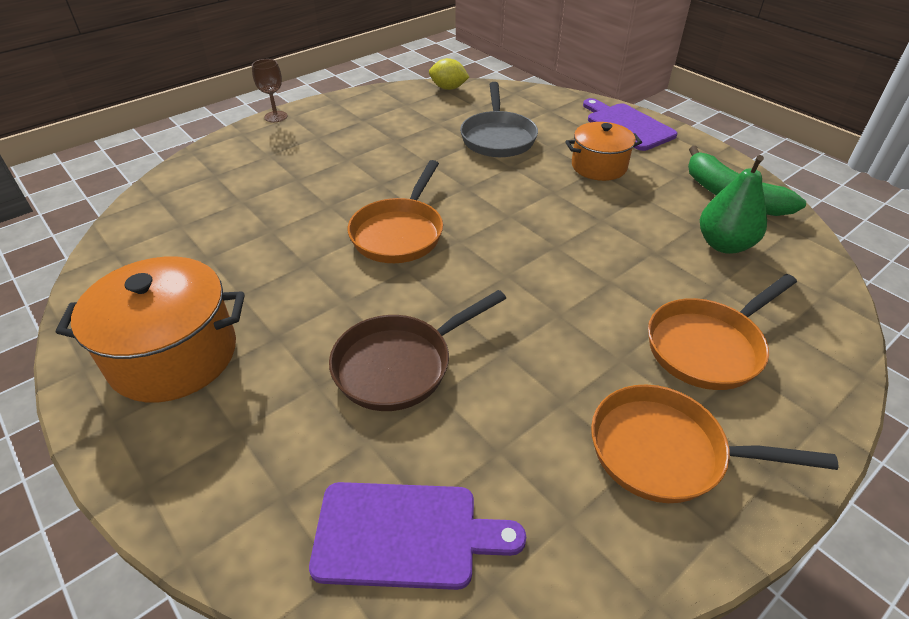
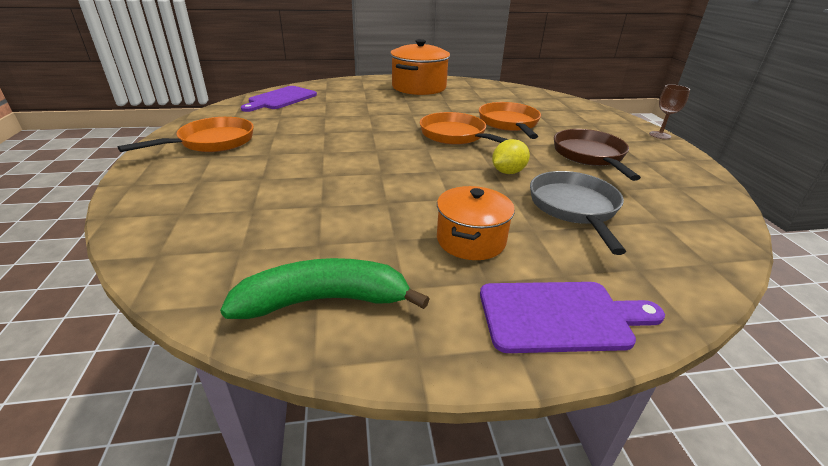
camera: 120 degrees right, 10 degrees down
brown pan [329,290,506,411] -> brown pan moved to [554,129,641,181]
yellow lemon [429,58,469,90] -> yellow lemon moved to [492,139,530,174]
grey pan [460,82,538,157] -> grey pan turned 60 degrees clockwise [530,171,626,255]
orange pan [648,274,797,390] -> orange pan moved to [479,102,541,139]
green pear [700,155,767,254] -> none

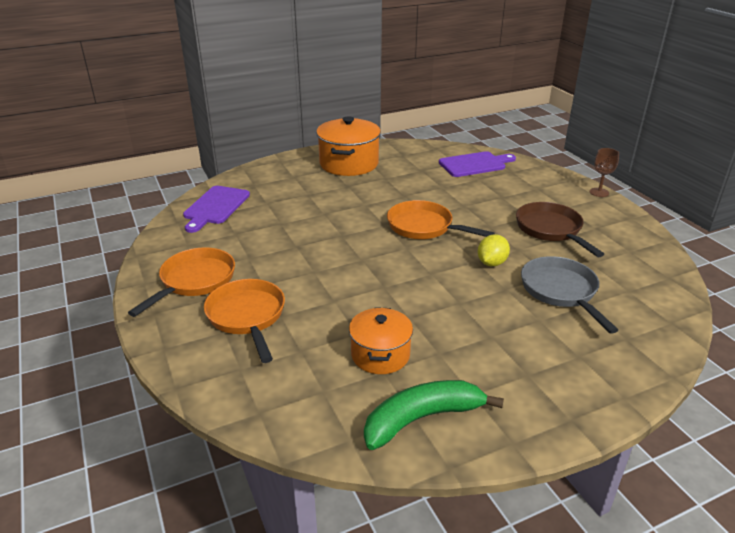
camera: 15 degrees left, 0 degrees up
orange pot [437,186,515,260] -> orange pot moved to [349,307,413,374]
orange pan [479,102,541,139] -> orange pan moved to [204,279,285,363]
purple cutting board [480,282,665,353] -> purple cutting board moved to [439,151,516,177]

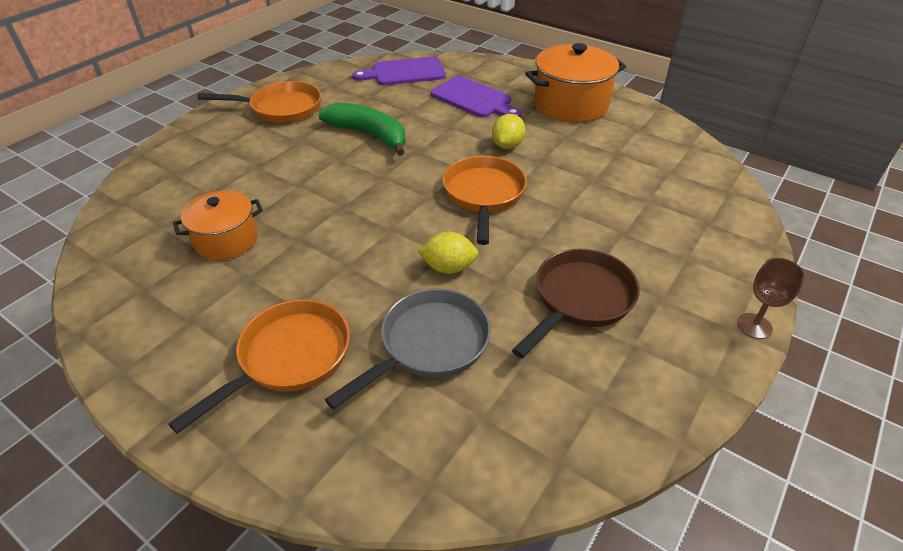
camera: 60 degrees right, 10 degrees up
orange pan [204,279,285,363] -> orange pan moved to [168,299,350,434]
green banana [364,380,504,450] -> green banana moved to [318,103,406,156]
purple cutting board [439,151,516,177] -> purple cutting board moved to [431,76,521,118]
none -> yellow lemon [492,114,526,149]

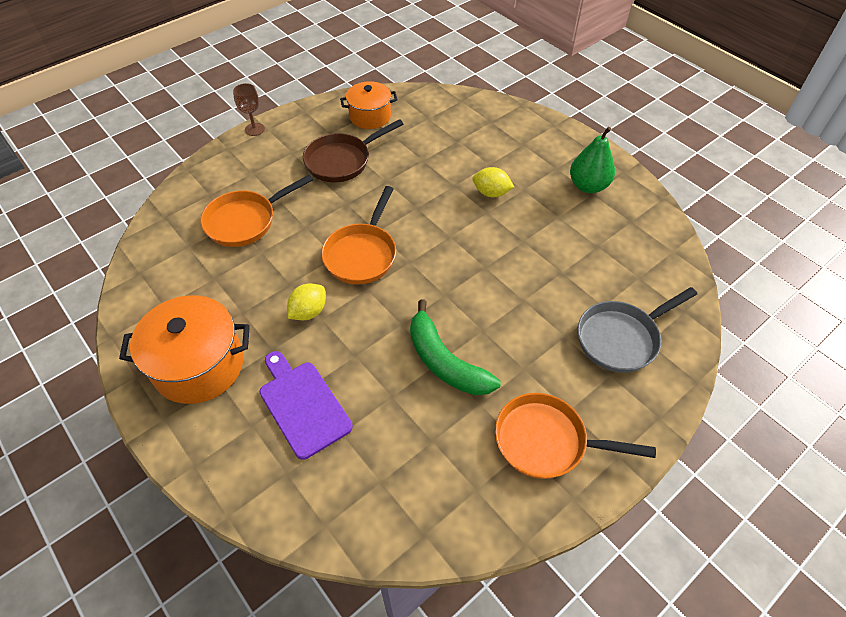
camera: 165 degrees left, 10 degrees up
orange pan [168,299,350,434] -> orange pan moved to [201,175,313,247]
orange pot [173,190,263,260] -> orange pot moved to [340,81,398,129]
grey pan [325,289,491,410] -> grey pan moved to [578,287,697,373]
purple cutting board [352,56,446,85] -> none
yellow lemon [418,232,479,274] -> yellow lemon moved to [472,167,514,197]
none -> green pear [570,127,615,193]

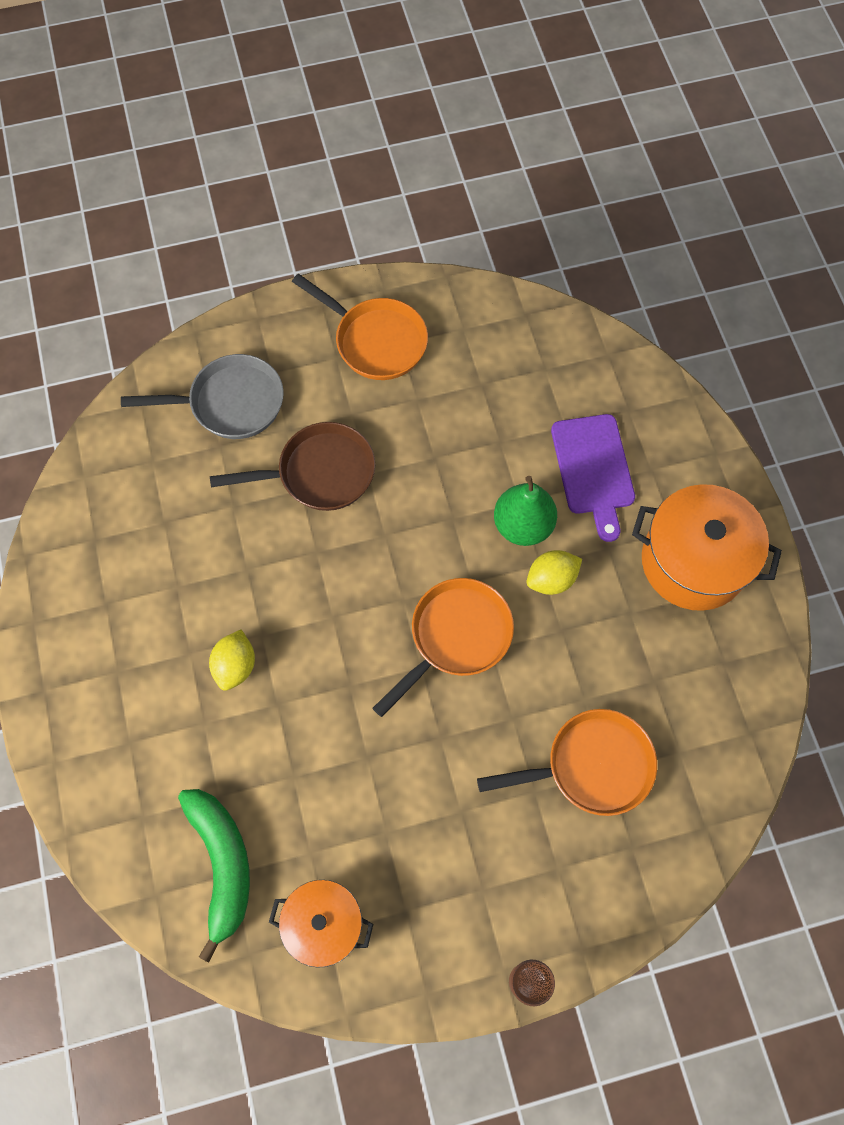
camera: 155 degrees left, 15 degrees up
brown pan [303,119,403,182] -> brown pan moved to [210,422,375,511]
green banana [410,299,501,395] -> green banana moved to [178,789,250,962]
yellow lemon [472,167,514,197] -> yellow lemon turned 60 degrees clockwise [209,629,255,691]
green pear [570,127,615,193] -> green pear moved to [494,476,557,546]

